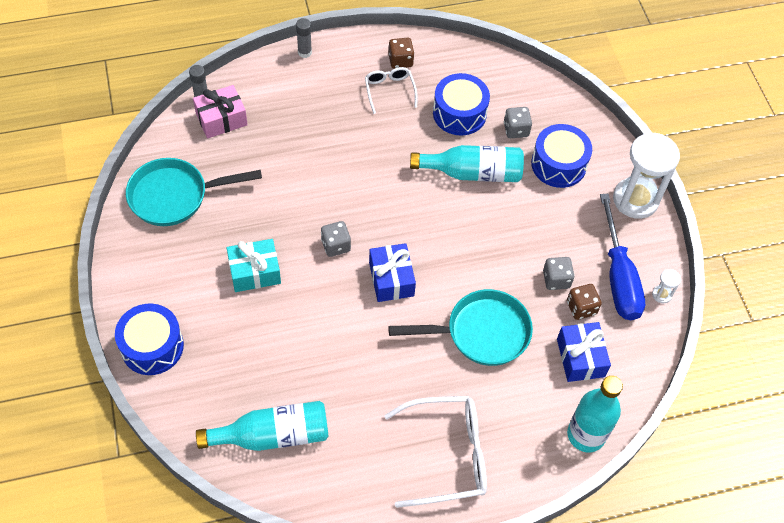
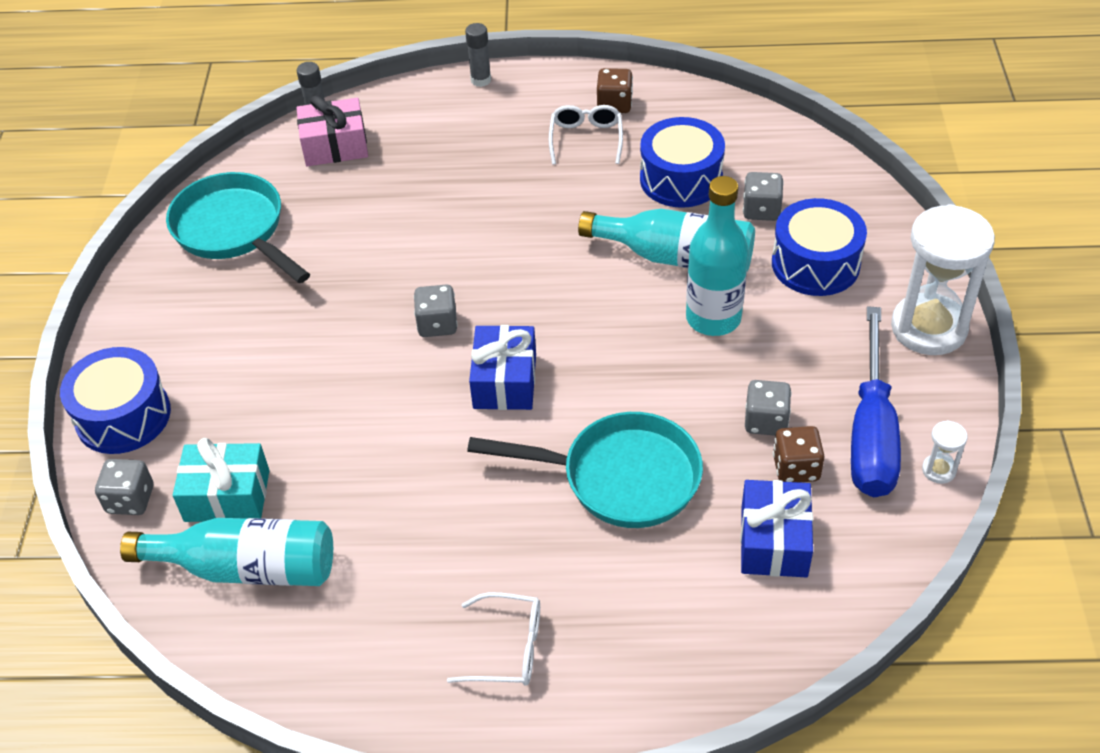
camera: 20 degrees right, 10 degrees down
turquoise pan [126,158,262,226] -> turquoise pan turned 45 degrees clockwise [166,172,310,283]
turquoise gift [227,239,281,292] -> turquoise gift moved to [173,438,270,522]
white glasses [384,396,487,508] -> white glasses [447,592,540,686], size x0.55
turquoise bottle [567,376,623,452] -> turquoise bottle moved to [686,176,748,336]
none -> grey dice [95,459,153,515]

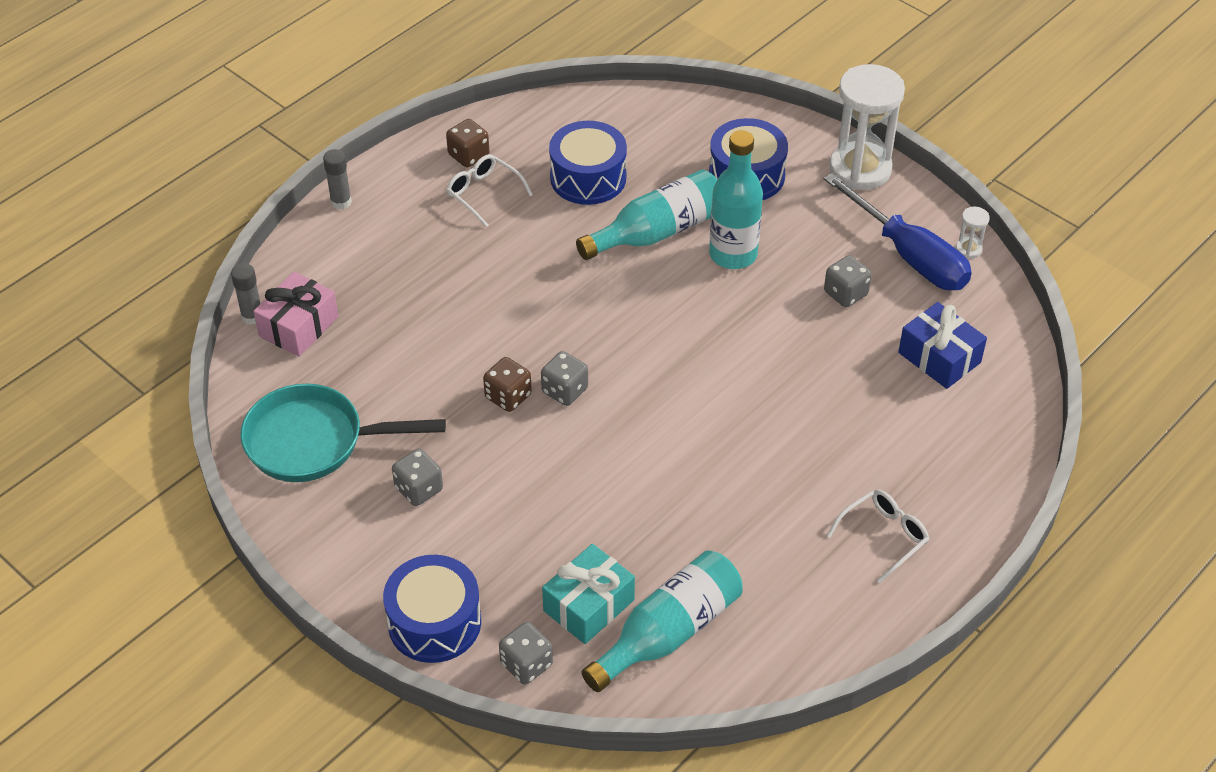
camera: 50 degrees left, 0 degrees up
turquoise pan [467,412,703,528] -> none
blue gift [469,325,536,410] -> none
grey dice [743,172,783,221] -> grey dice moved to [392,448,443,506]
brown dice [773,426,825,483] -> brown dice moved to [483,357,532,412]

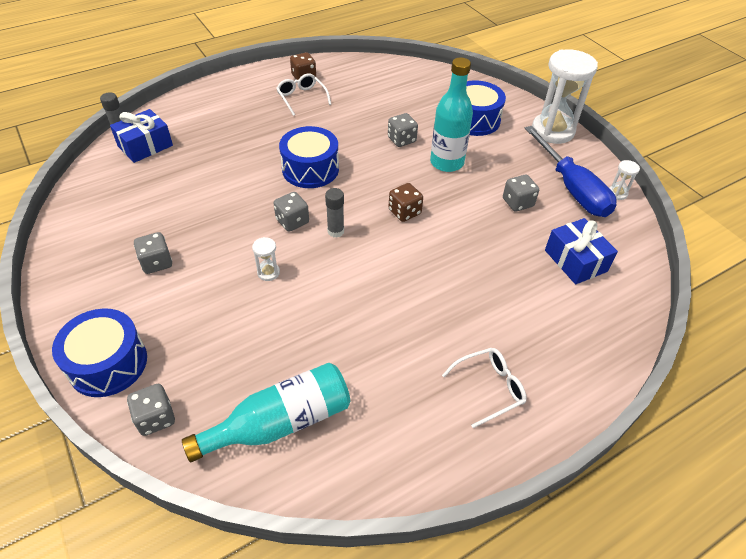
camera: 15 degrees right, 0 degrees up
turquoise pan [240,384,446,482] -> none
pink gift [253,272,338,357] -> blue gift [110,109,173,163]
grey glue stick [323,149,352,210] -> grey glue stick moved to [325,188,344,238]
brown dice [483,357,532,412] -> brown dice moved to [389,183,423,222]
turquoise gift [542,544,635,644] -> none
blue drum [549,121,627,205] -> blue drum moved to [279,126,339,188]
turquoise bottle [576,170,717,260] -> grey dice [388,113,418,147]
none -> white hourglass [252,237,280,281]

